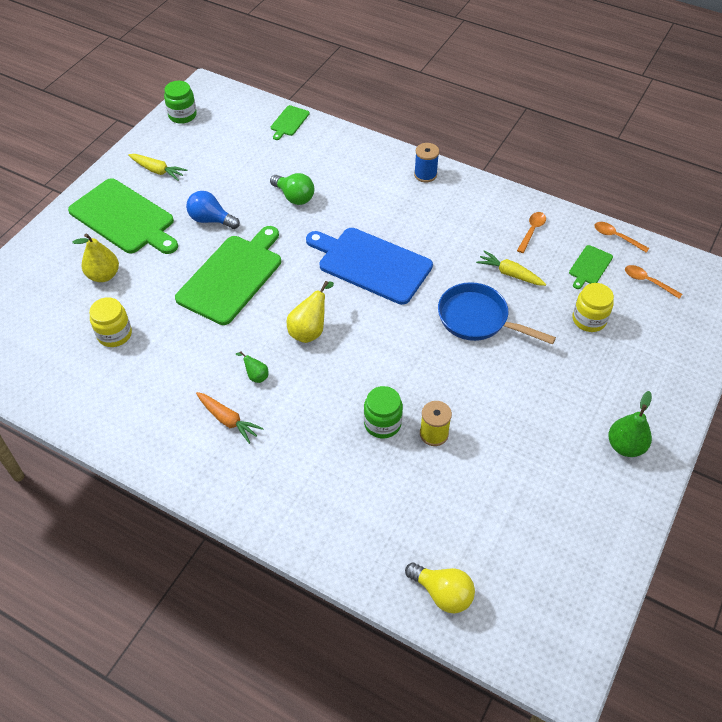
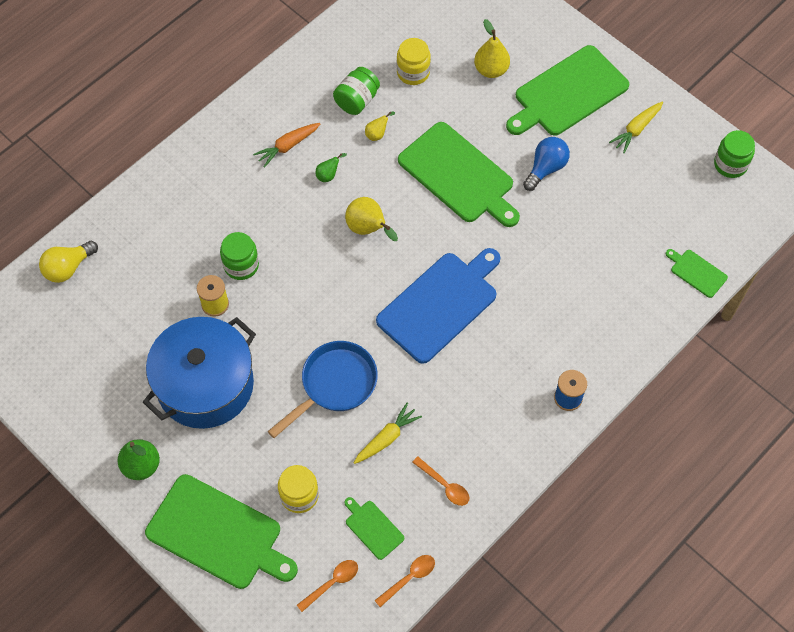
camera: 105 degrees right, 10 degrees up
green light bulb [270,173,314,205] -> none
none -> blue pot [143,317,256,429]
none -> green cutting board [145,474,298,589]
none -> green jar [333,67,380,115]
none -> yellow pear [365,112,395,141]

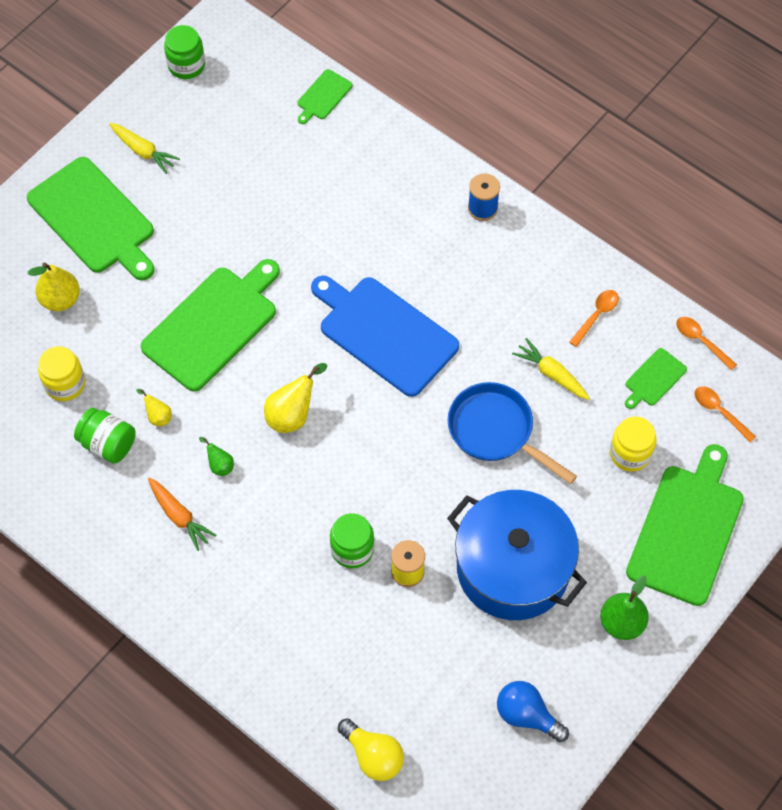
camera: 95 degrees left, 0 degrees up
blue light bulb [523,137,570,191] -> blue light bulb moved to [497,681,569,742]

